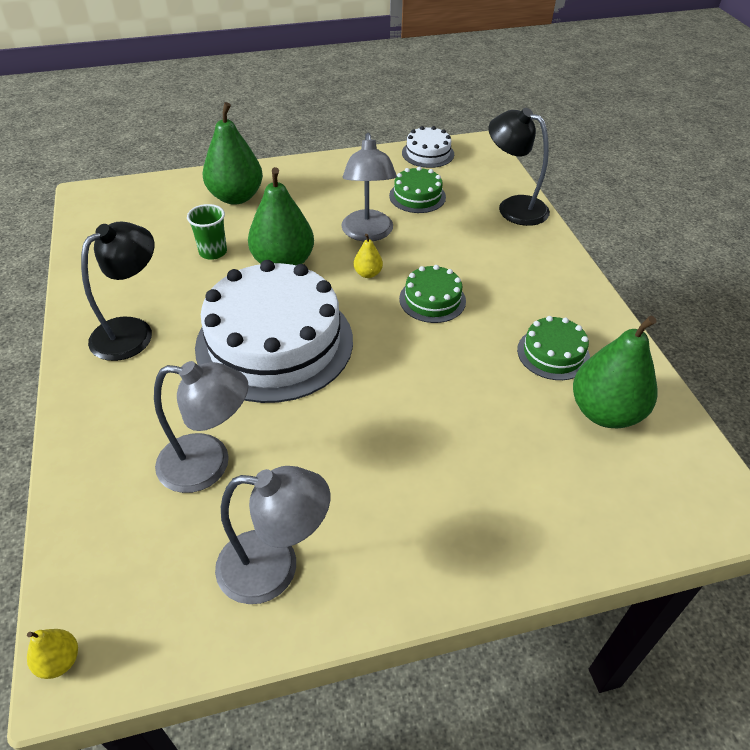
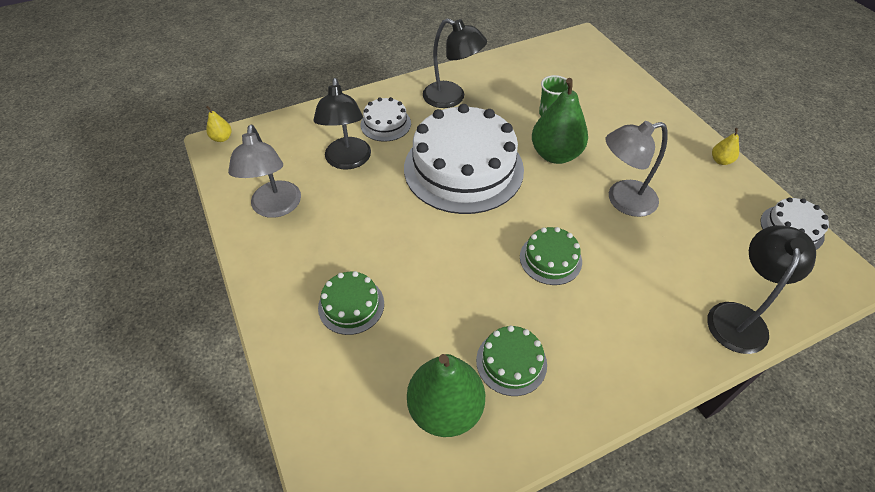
camera: 80 degrees right, 5 degrees up
grey lamp [154,361,249,493] -> black lamp [314,78,371,169]
green pear [203,102,263,205] -> none
yellow pear [354,234,383,278] -> yellow pear moved to [712,128,739,165]
green cake [389,166,446,213] -> green cake moved to [318,271,384,335]
none -> white cake [361,97,411,142]

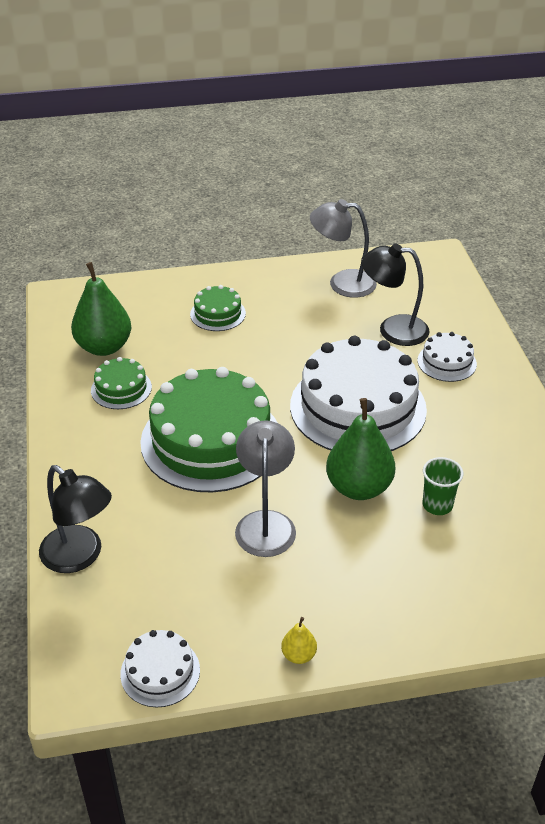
camera: 105 degrees right, 10 degrees down
yellow pear [206,106,232,142] -> none
black lamp [423,18,487,108] -> none
green cake [520,227,582,285] -> green cake [140,367,277,493], size x2.20

